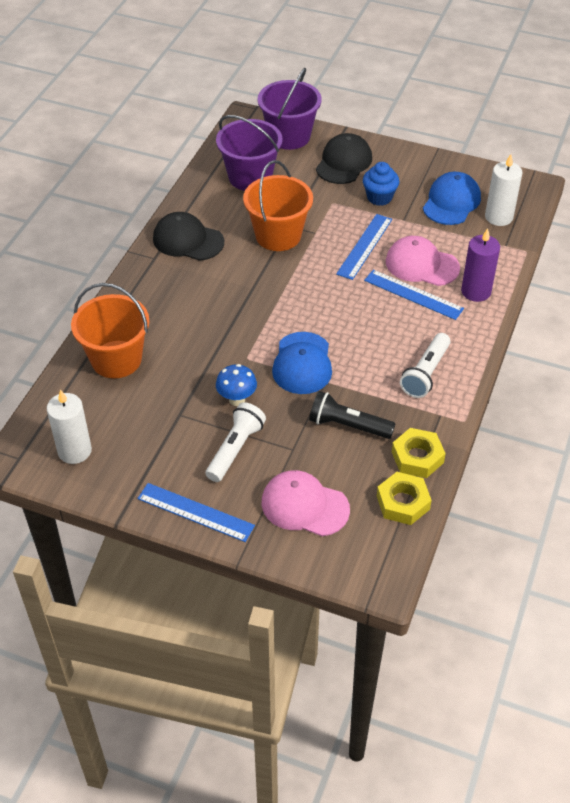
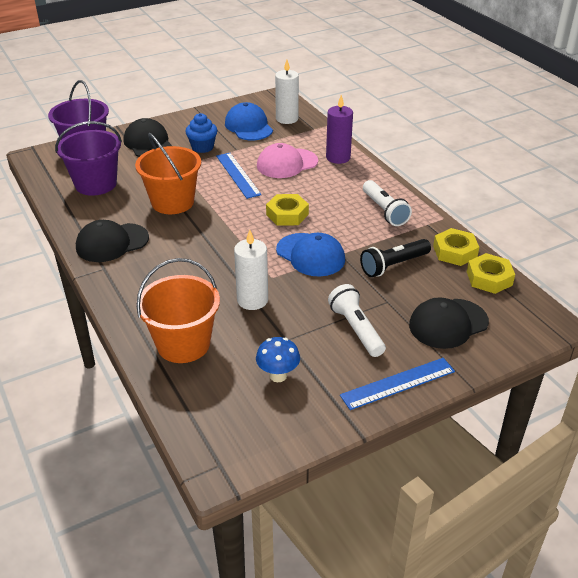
camera: 50 degrees left, 10 degrees down
white candle [47,389,92,464] -> white candle moved to [234,230,268,310]
blue mushroom [216,364,257,406] -> blue mushroom moved to [256,337,300,382]
pink cap [262,470,350,537] -> black cap [409,298,489,349]
blue ruler [364,270,464,320] -> none
none -> yellow nut [266,194,309,226]

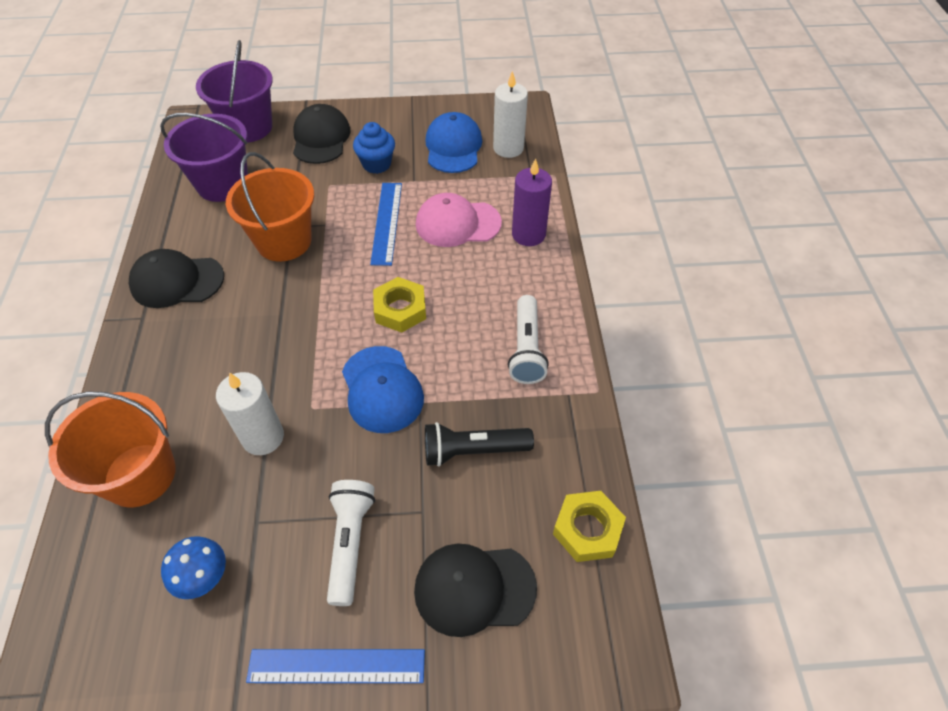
camera: 25 degrees right, 15 degrees up
yellow nut [433,228,479,266] -> none

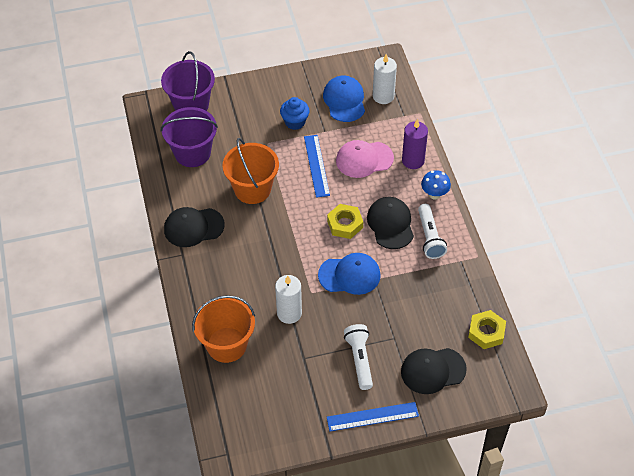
camera: 10 degrees left, 0 degrees up
blue mushroom [161,536,226,599] -> blue mushroom moved to [421,170,451,200]
black cap [293,104,351,164] -> black cap moved to [367,197,414,249]
blue cap [342,346,424,433] -> blue cap turned 60 degrees counterclockwise [318,253,381,295]
black flashlight [425,422,534,467] -> none

